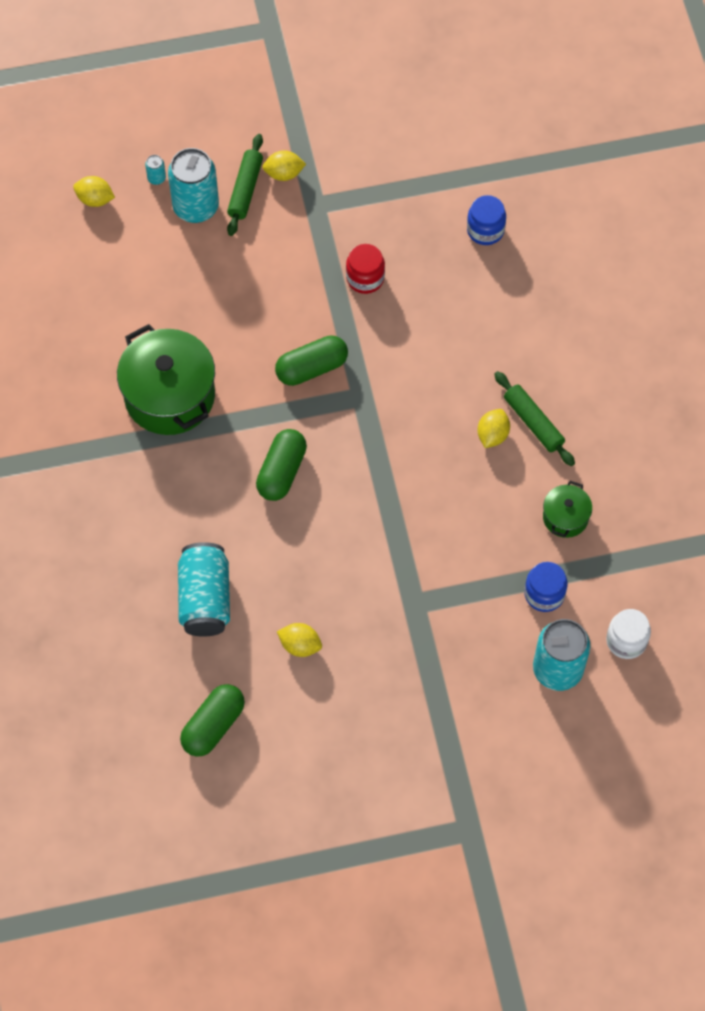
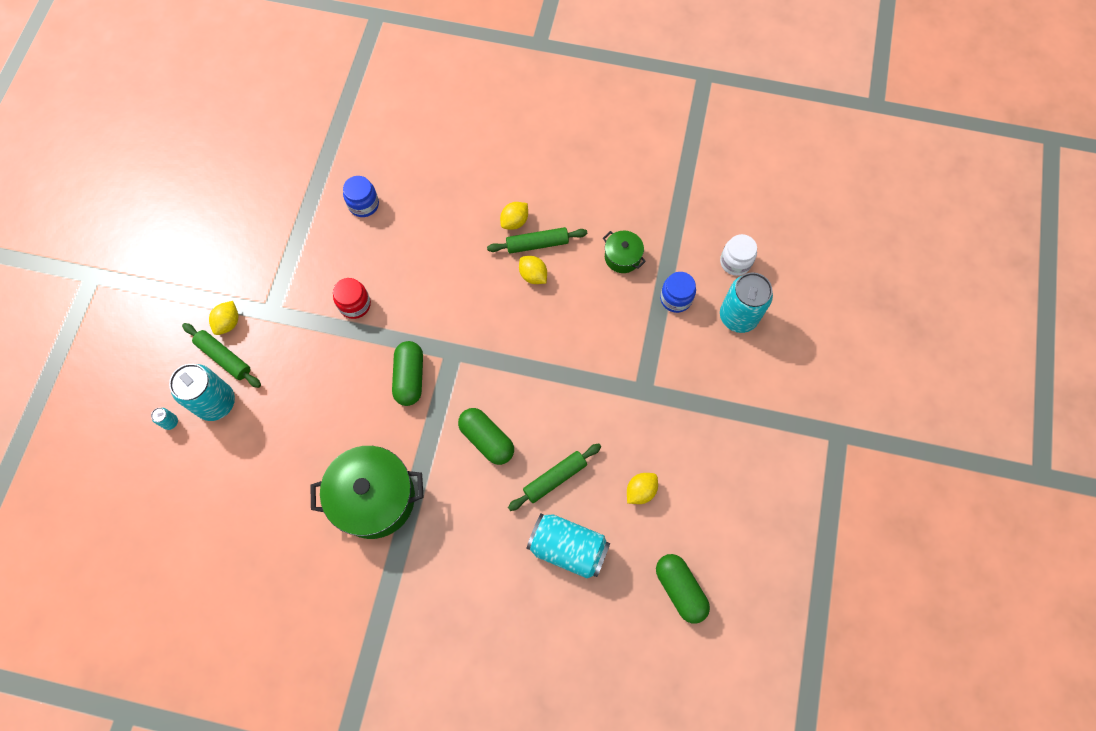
camera: 65 degrees left, 5 degrees up
yellow lemon [73,176,115,207] -> yellow lemon moved to [500,202,528,230]
none -> green rolling pin [508,444,601,511]

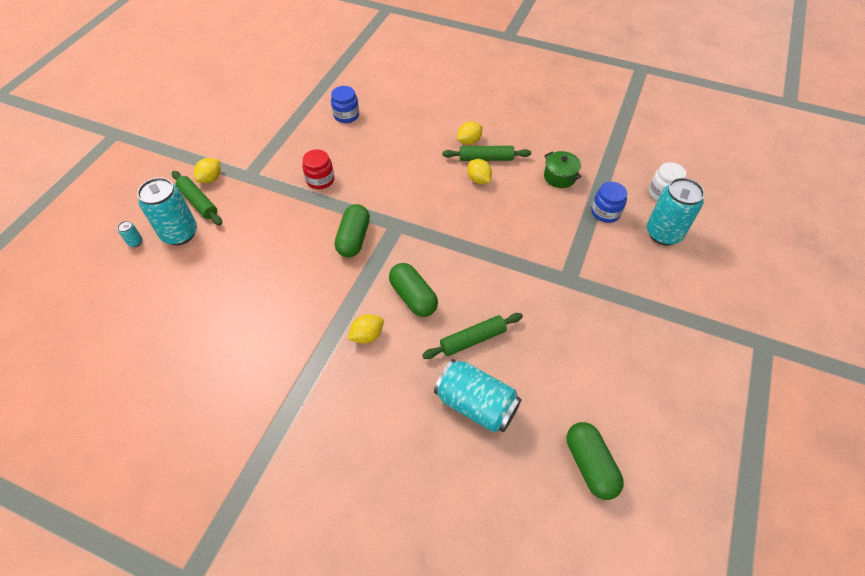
camera: 10 degrees right, 15 degrees down
green pot [310,446,424,539] -> none
yellow lemon [627,473,658,504] -> yellow lemon moved to [348,314,384,344]

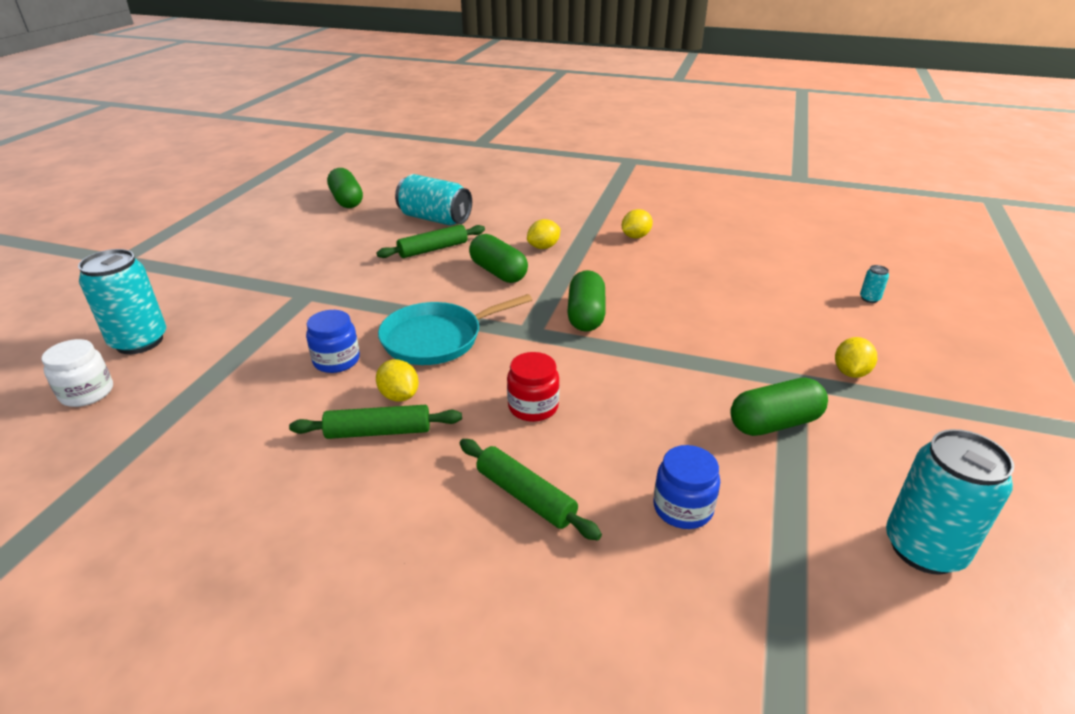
camera: 175 degrees right, 20 degrees down
turquoise can [137,177,197,245] -> turquoise can moved to [886,429,1014,575]
green rolling pin [172,171,222,225] -> green rolling pin moved to [460,439,602,540]
red jar [302,149,334,189] -> red jar moved to [507,352,559,422]
yellow lemon [457,121,483,145] -> yellow lemon moved to [622,209,653,239]
green pot [544,151,582,188] -> none
blue jar [591,182,627,223] -> blue jar moved to [306,310,360,373]
none -> turquoise pan [378,294,532,365]
none -> green capsule [730,378,828,436]

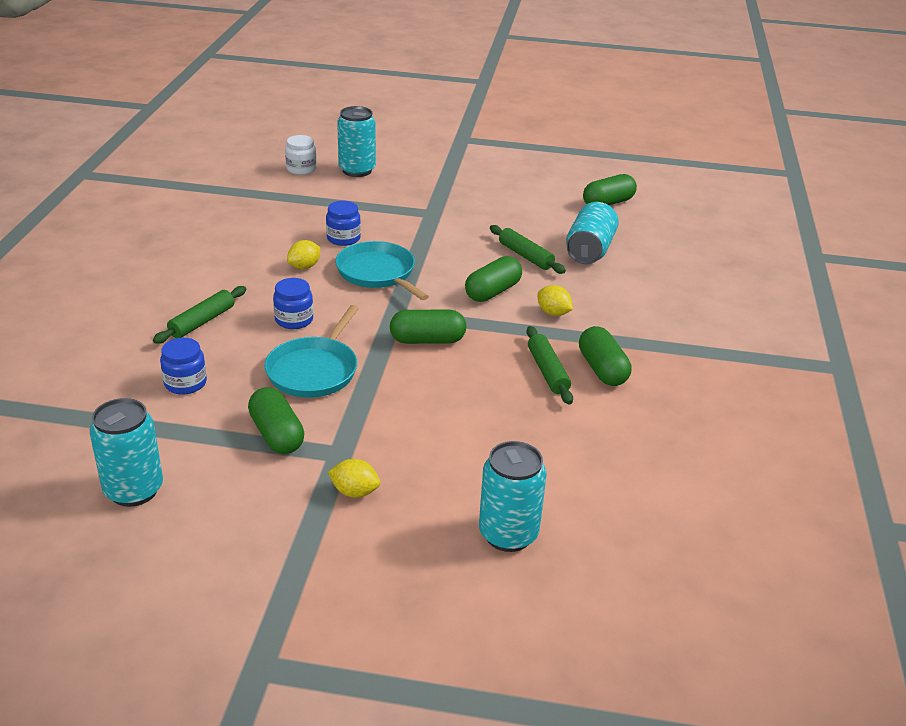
camera: 80 degrees right, 0 degrees up
green rolling pin [289,405,462,439] -> green rolling pin moved to [526,326,573,404]
red jar [507,352,559,422] -> blue jar [273,278,313,329]
yellow lemon [622,209,653,239] -> green capsule [579,326,631,386]
turquoise can [860,265,889,303] -> turquoise can [479,441,547,552], size x2.47
none -> turquoise pan [264,305,359,398]

